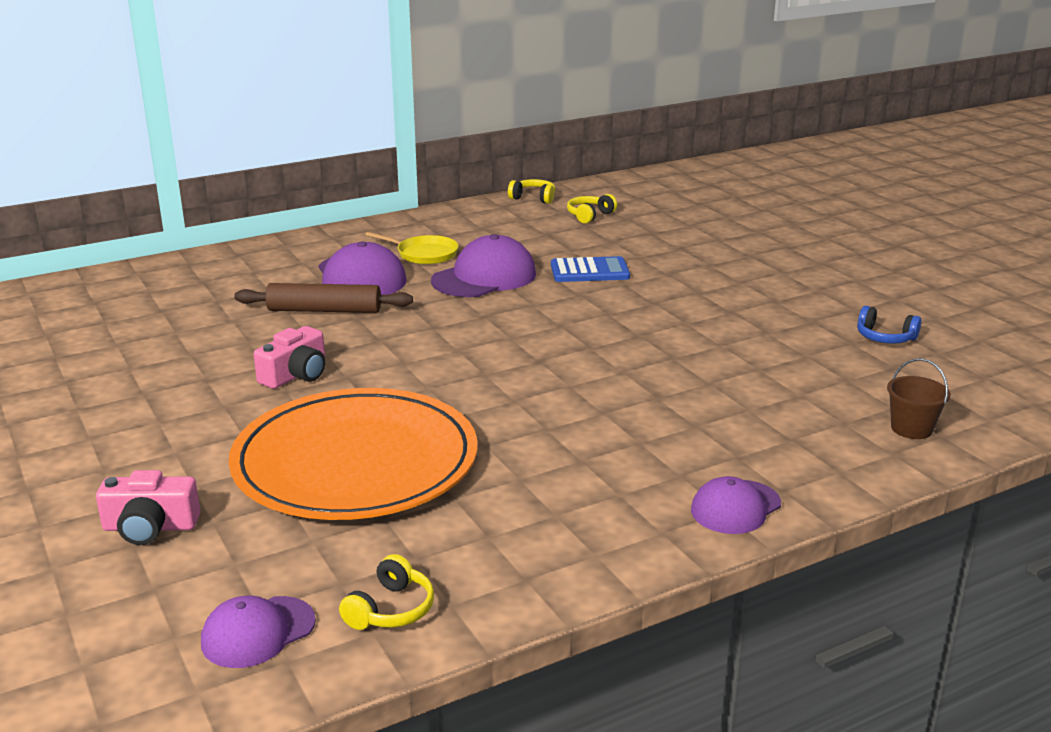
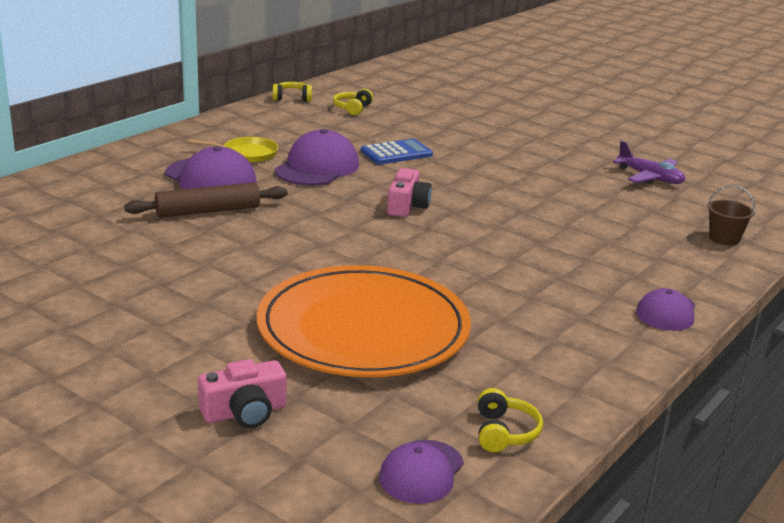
camera: 25 degrees left, 0 degrees up
pink camera [254,326,325,389] -> pink camera moved to [387,168,432,217]
blue headphones [857,306,922,344] -> purple plane [613,141,685,184]

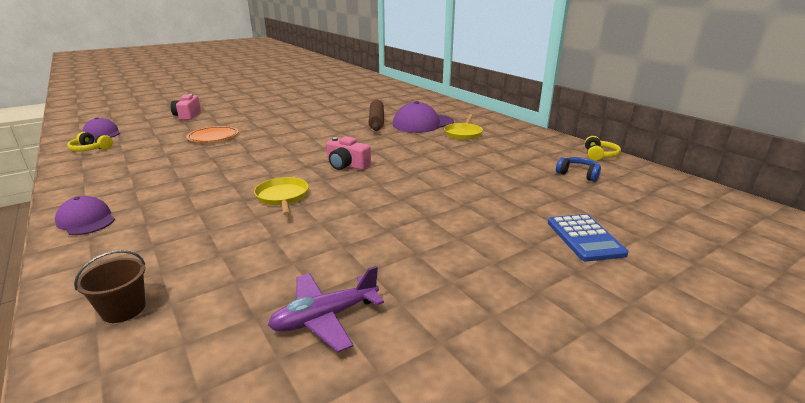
camera: 110 degrees right, 0 degrees up
orange plate [257,265,471,377] -> orange plate [186,126,239,142], size x0.44
purple cap [275,129,359,186] -> none
yellow headphones [333,89,373,115] -> blue headphones [556,157,601,182]
blue calculator [361,139,433,164] -> blue calculator moved to [548,214,629,262]
none -> yellow pan [254,177,309,215]

